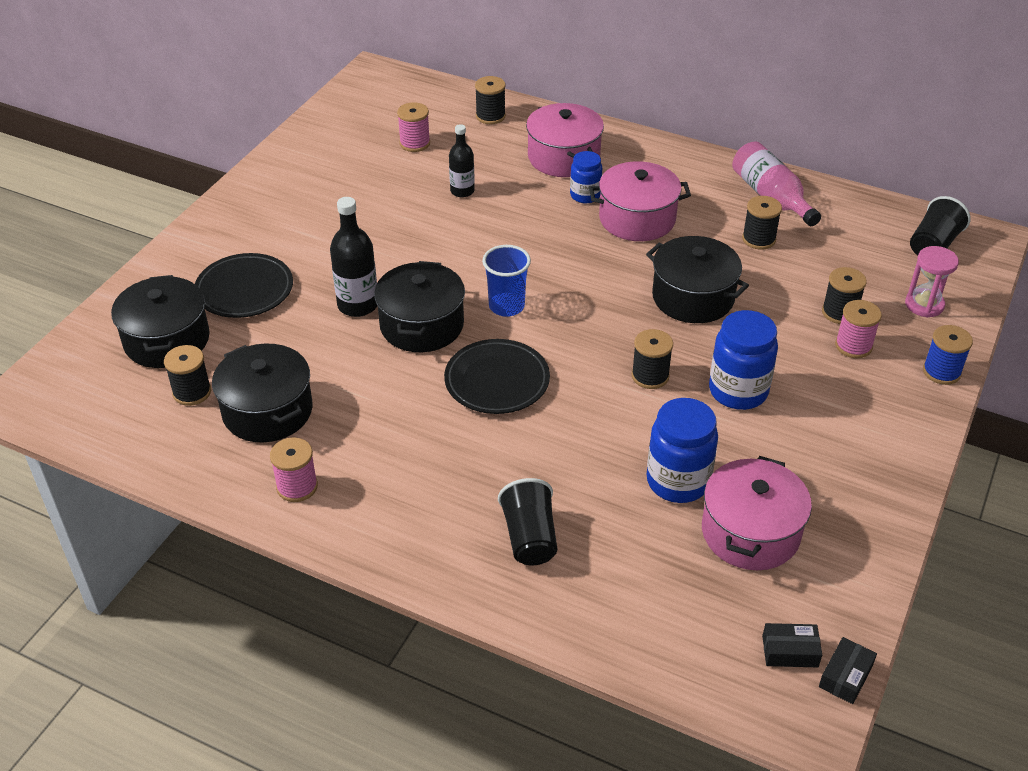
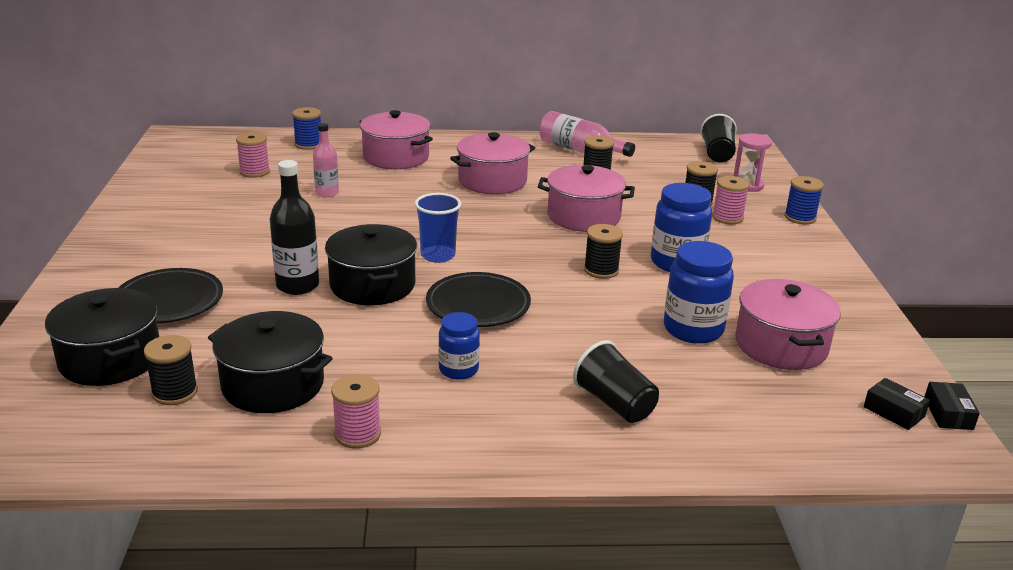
camera: 30 degrees left, 15 degrees down
black bottle [449,124,475,197] -> pink bottle [313,123,339,197]
black spool [475,76,506,124] -> blue spool [292,107,321,150]
blue jar [570,151,602,203] -> blue jar moved to [438,312,480,380]
black pot [646,236,749,323] -> pink pot [538,165,635,232]
black box [762,623,822,667] -> black box turned 75 degrees clockwise [864,378,930,430]

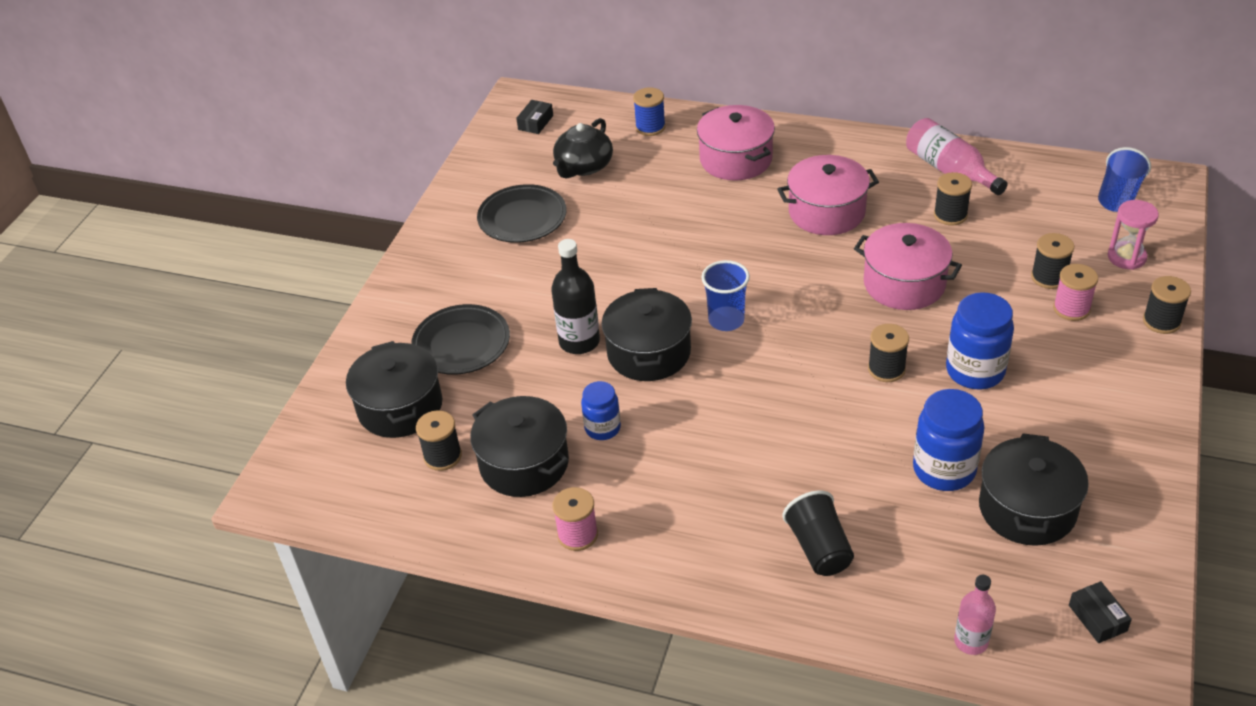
camera: 25 degrees right, 15 degrees up
pink spool [236,132,270,178] -> black teapot [553,118,613,179]
pink bottle [313,123,339,197] -> pink bottle moved to [954,575,996,655]
black plate [426,272,531,327] -> black plate moved to [477,184,567,243]
blue jar [438,312,480,380] -> blue jar moved to [581,381,621,440]
black cup [700,114,737,162] -> blue cup [1098,147,1151,212]
pink pot [735,279,841,370] -> black pot [979,433,1089,546]
blue spool [784,176,824,224] -> black spool [1143,276,1191,334]
black box [925,382,980,430] -> black box moved to [516,100,553,134]

